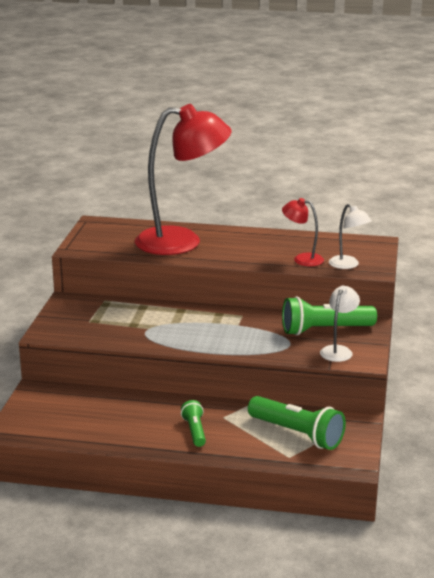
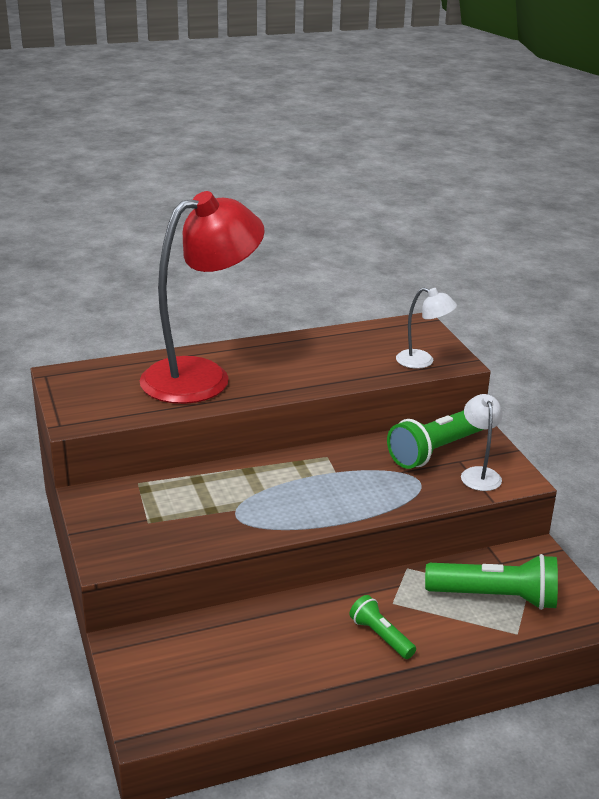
camera: 30 degrees left, 5 degrees up
red lamp [282,198,324,266] -> none

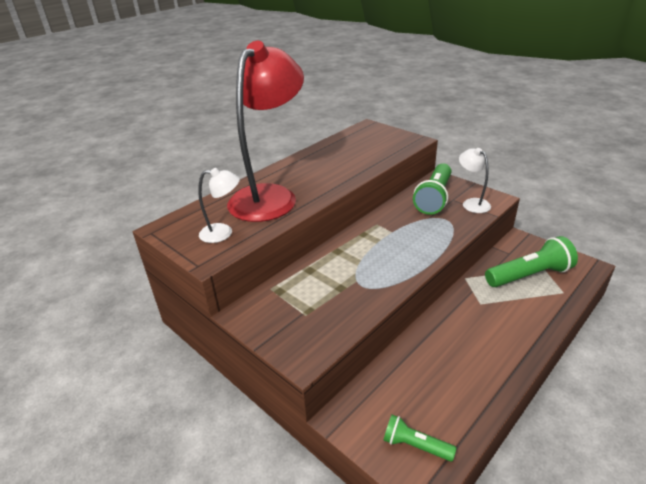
camera: 25 degrees left, 5 degrees up
green flashlight [349,595,416,659] -> green flashlight moved to [383,415,456,462]
white lamp [396,287,457,369] -> white lamp moved to [198,168,240,243]

